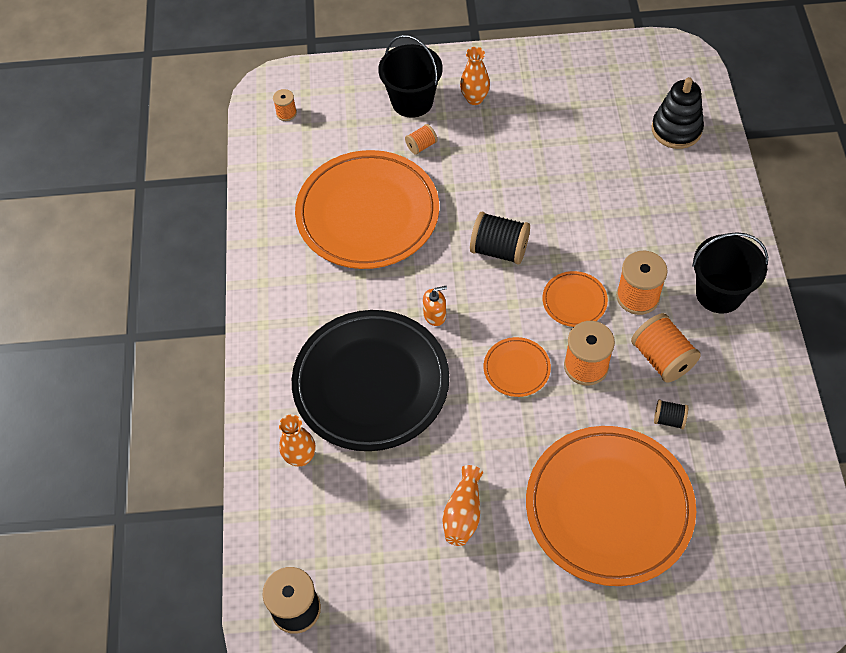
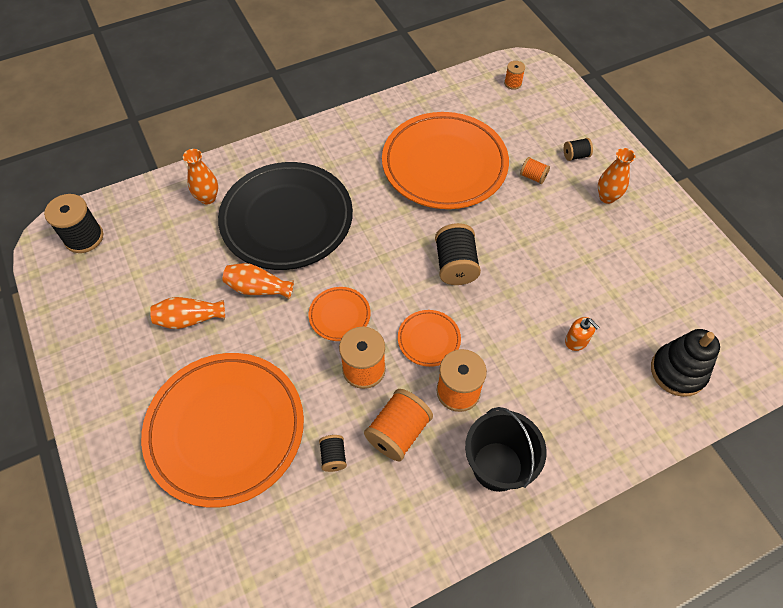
camera: 65 degrees right, 0 degrees up
black bucket [378,35,443,118] -> black spool [564,138,593,161]
orange soap dispenser [423,286,447,326] -> orange soap dispenser moved to [565,317,599,351]
none -> orange vase [222,263,294,299]

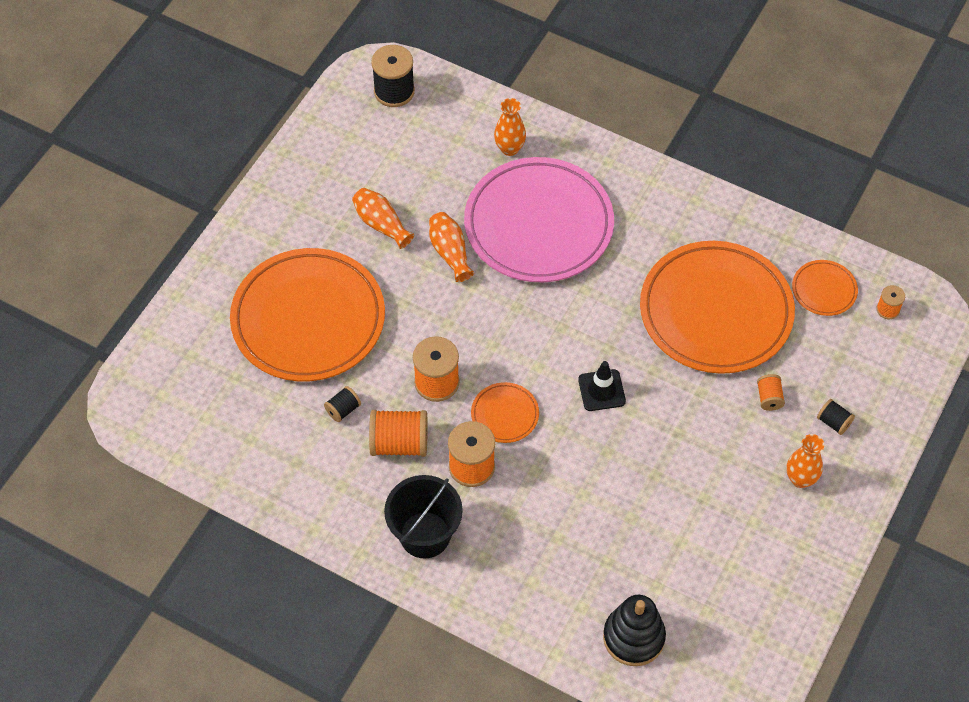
camera: 55 degrees right, 0 degrees up
black plate [218,162,353,270] -> pink plate [464,157,614,282]
orange plate [308,287,371,341] -> orange plate moved to [792,260,858,316]
black spool [435,223,481,285] -> black traffic cone [578,361,626,411]
orange soap dispenser [565,317,599,351] -> none

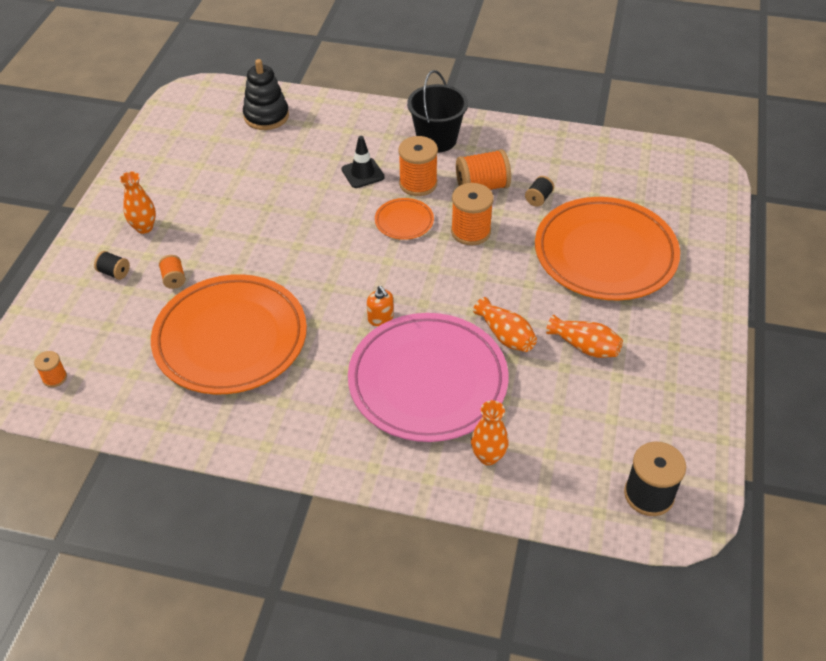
camera: 165 degrees right, 10 degrees down
black traffic cone [578,361,626,411] -> black traffic cone moved to [342,136,385,188]
orange plate [792,260,858,316] -> none
none -> orange soap dispenser [367,286,394,326]

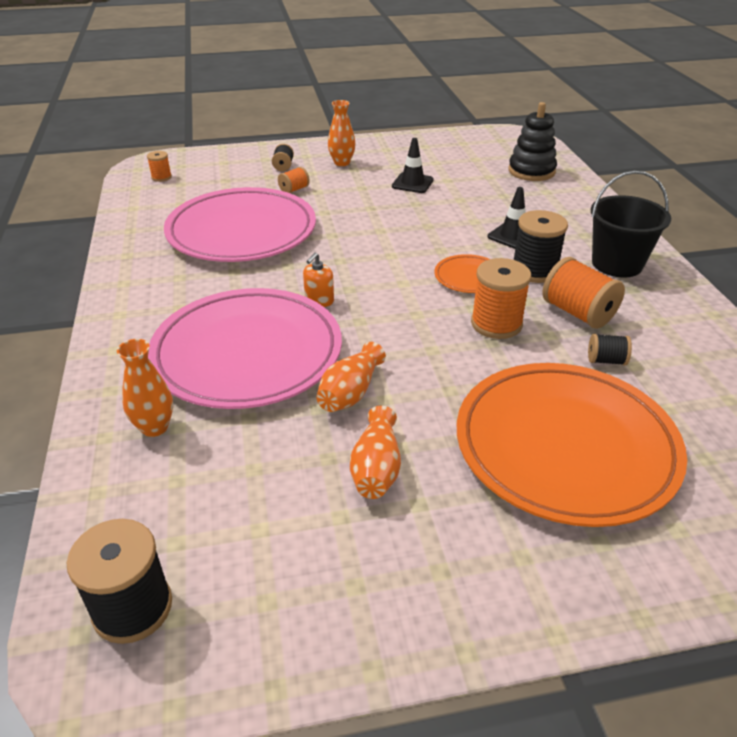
camera: 65 degrees right, 10 degrees down
orange plate [151,274,307,394] -> pink plate [164,187,316,262]
orange spool [398,136,438,196] -> black spool [514,210,568,283]
none -> black traffic cone [392,138,434,193]

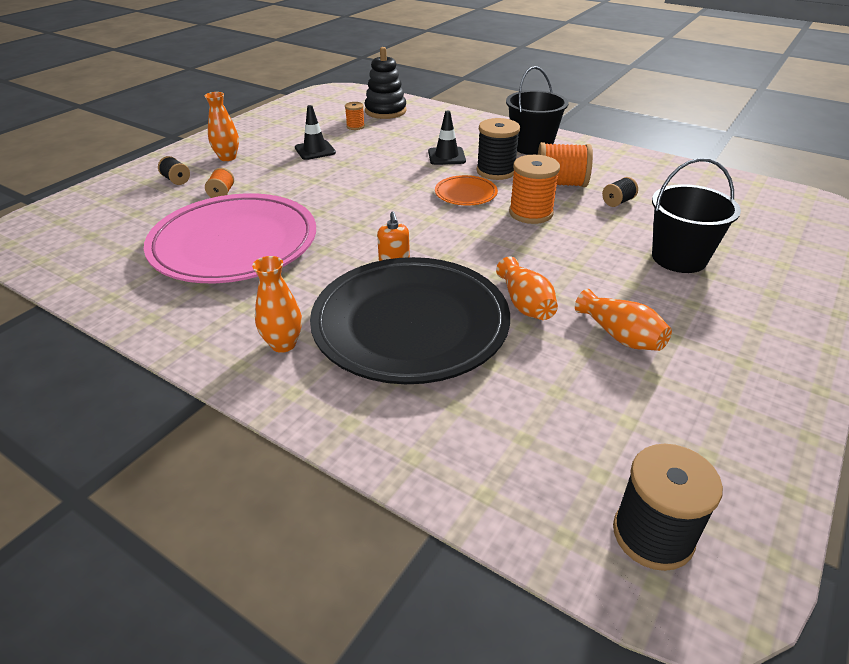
camera: 45 degrees left, 0 degrees up
orange vase [117,339,173,437] -> orange vase moved to [252,256,302,353]
orange spool [147,151,172,182] -> orange spool moved to [345,102,365,130]
pink plate [148,288,342,409] -> black plate [310,257,510,384]
orange plate [457,363,687,527] -> black bucket [652,158,741,273]

